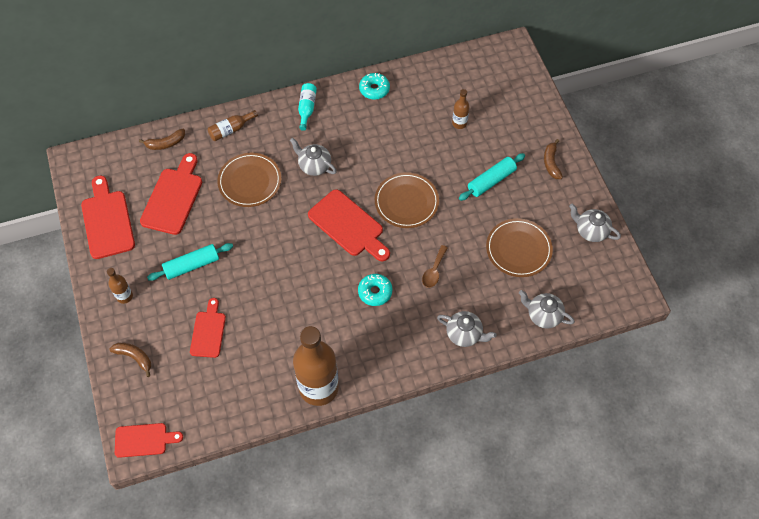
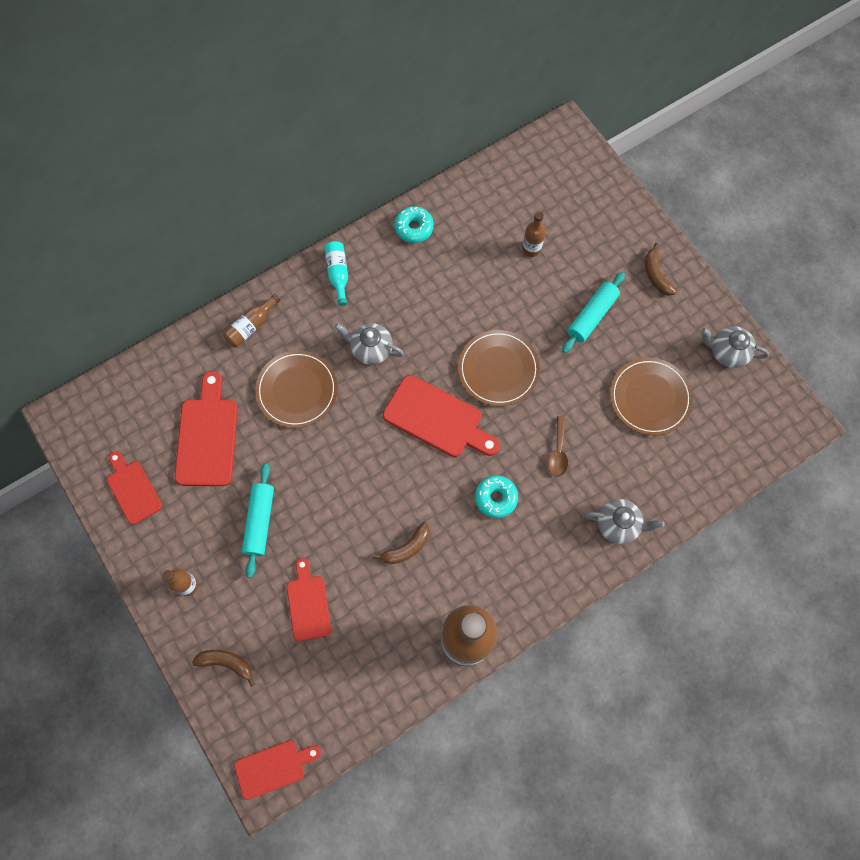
camera: 15 degrees left, 10 degrees up
red cutting board [81,176,135,259] -> red cutting board [107,452,162,525], size x0.64
brown banana [139,129,185,150] -> brown banana moved to [373,522,430,564]
turquoise rolling pin [147,243,233,281] -> turquoise rolling pin turned 45 degrees counterclockwise [242,463,274,578]
grey teapot [519,290,575,328] -> none

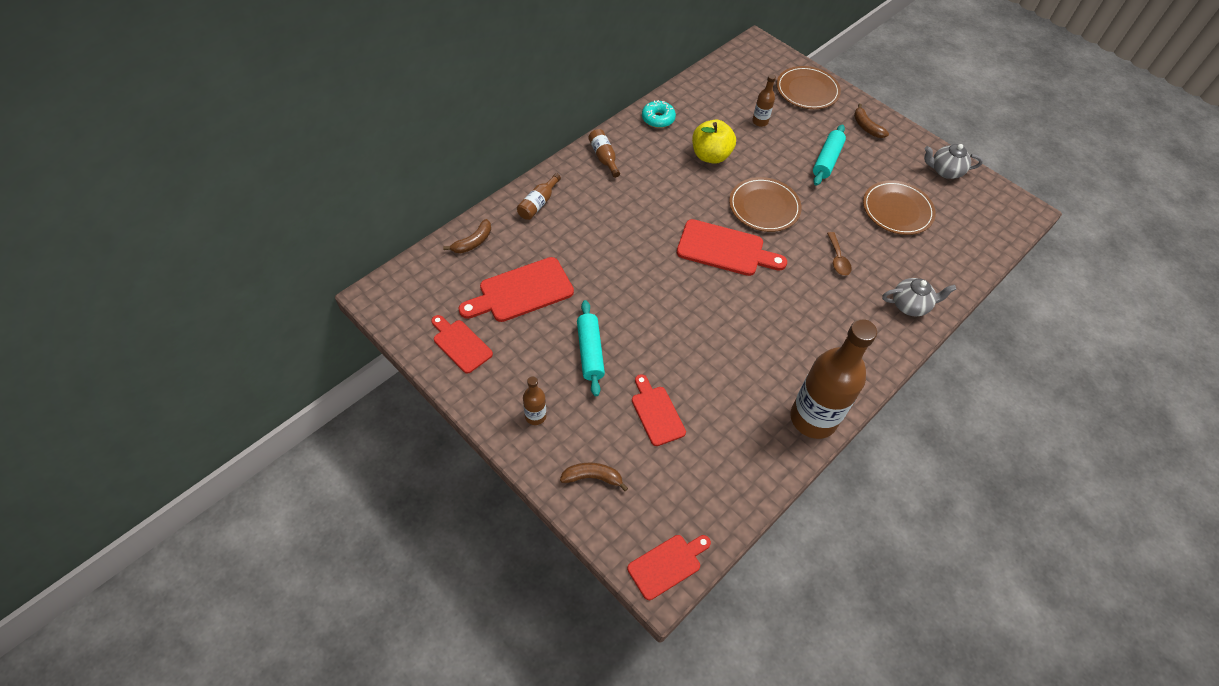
camera: 15 degrees left, 15 degrees down
red cutting board [175,371,238,486] -> red cutting board turned 105 degrees counterclockwise [458,257,574,322]
brown plate [255,350,338,428] -> brown plate moved to [776,66,841,109]
turquoise bottle [324,241,348,306] -> brown bottle [588,129,620,178]
grey teapot [335,323,404,365] -> none
brown banana [373,522,430,564] -> brown banana moved to [443,219,491,253]
turquoise donut [475,475,518,518] -> none
none -> yellow apple [692,120,736,164]

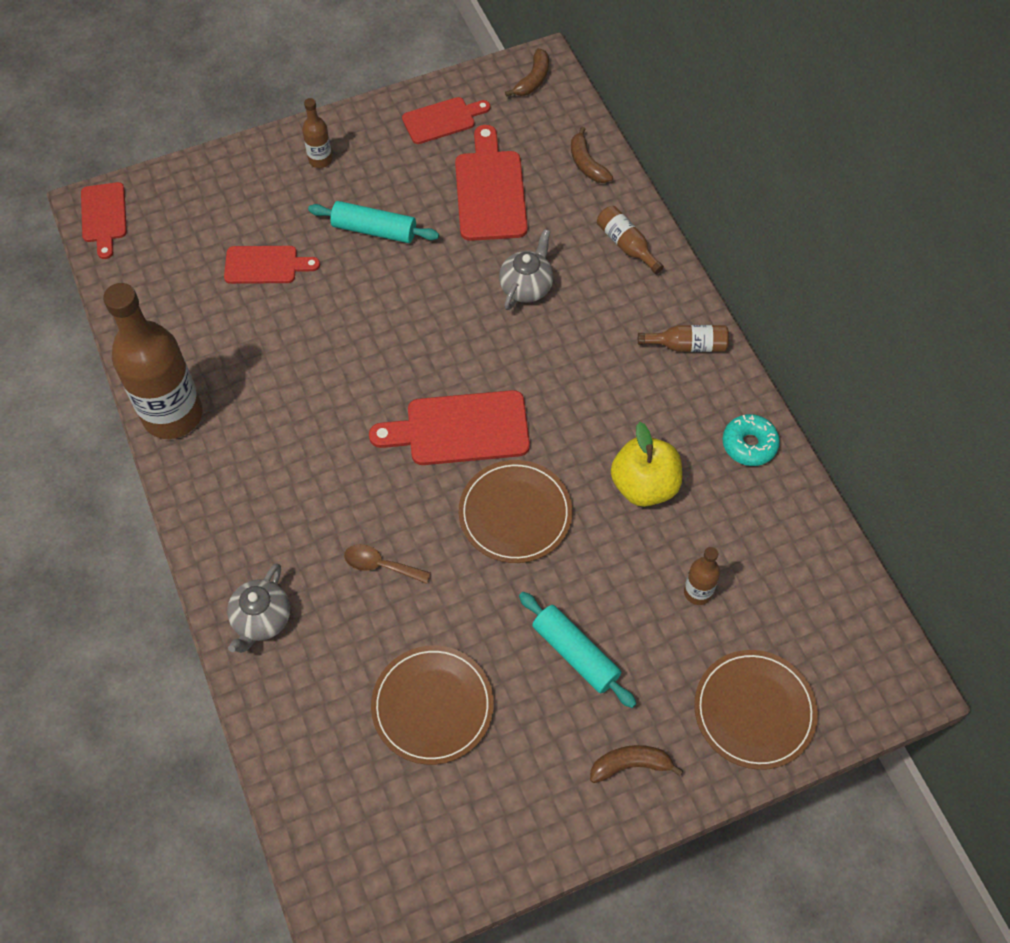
camera: 115 degrees right, 5 degrees up
brown banana [560,463,628,491] -> brown banana moved to [505,48,549,97]
red cutting board [677,219,787,276] -> red cutting board turned 45 degrees clockwise [369,390,530,465]
grey teapot [924,144,983,179] -> grey teapot moved to [499,229,554,310]

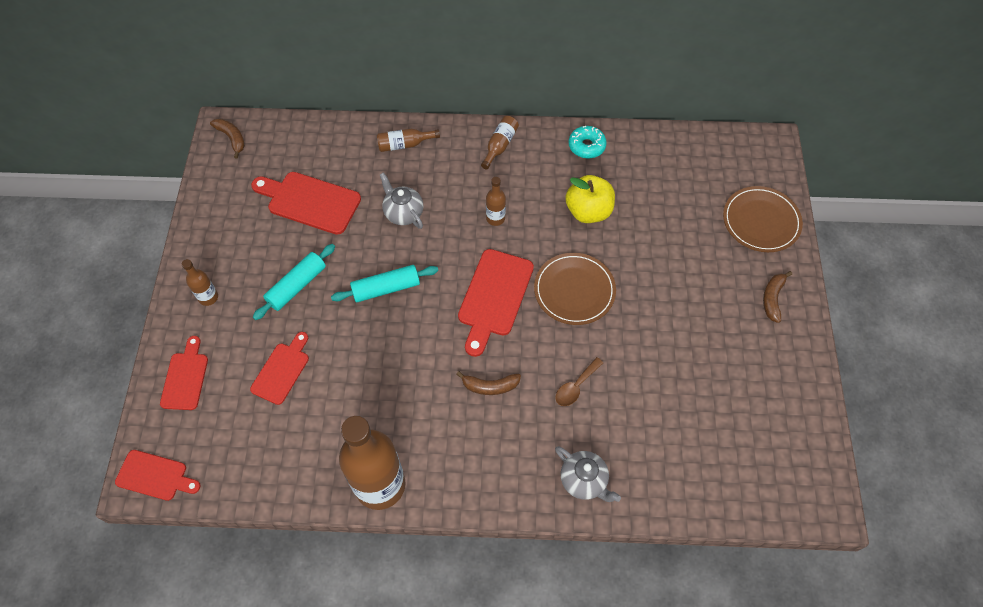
camera: 65 degrees left, 0 degrees up
brown plate [371,646,494,765] -> none
red cutting board [402,97,490,144] -> red cutting board moved to [160,336,208,410]
turquoise rolling pin [519,592,637,708] -> turquoise rolling pin moved to [331,265,438,302]
brown banana [571,127,613,183] -> brown banana moved to [456,371,521,395]
brown bottle [684,547,720,605] -> brown bottle moved to [486,177,506,226]

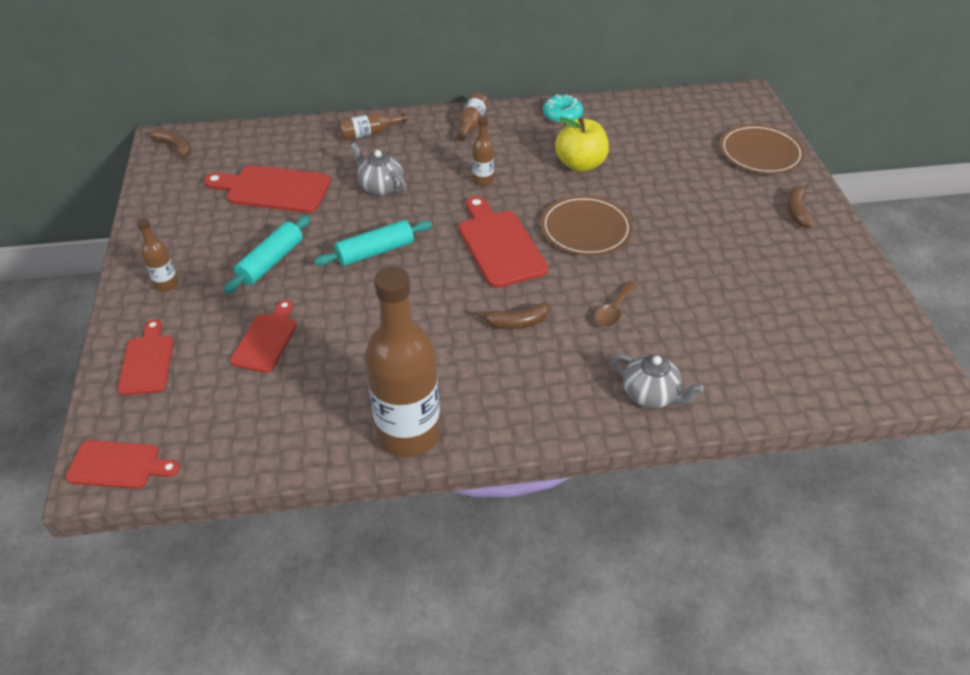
camera: 10 degrees left, 15 degrees down
red cutting board [458,249,534,357] -> red cutting board turned 150 degrees clockwise [459,196,548,288]

